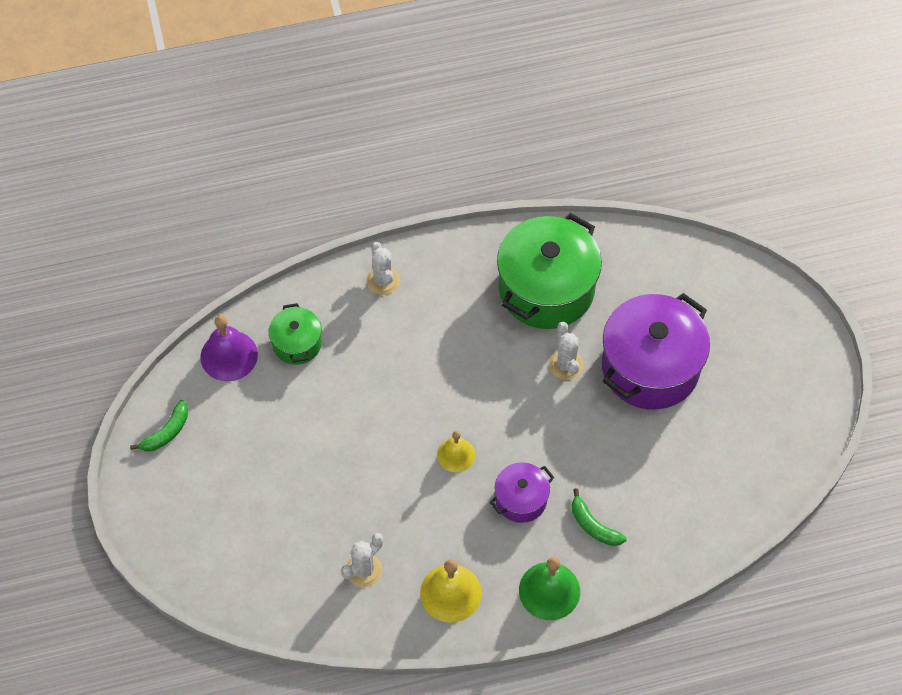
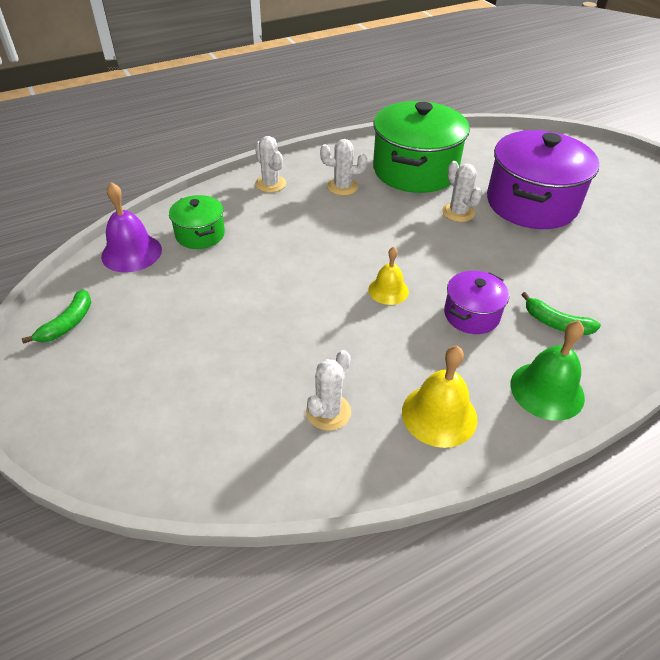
camera: 15 degrees left, 15 degrees down
none -> white cactus [320,139,367,196]

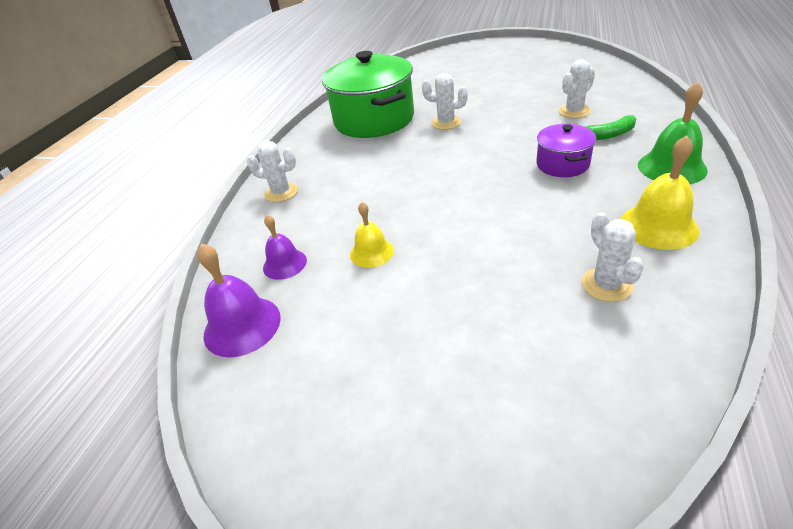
camera: 40 degrees left, 5 degrees down
green banana [22,289,91,344] -> none
green pot [169,195,225,249] -> purple bell [263,215,307,280]
white cactus [320,139,367,196] -> white cactus moved to [558,59,595,118]
yellow bell [368,247,409,305] -> yellow bell moved to [350,202,394,268]
purple pot [487,130,599,229] -> none

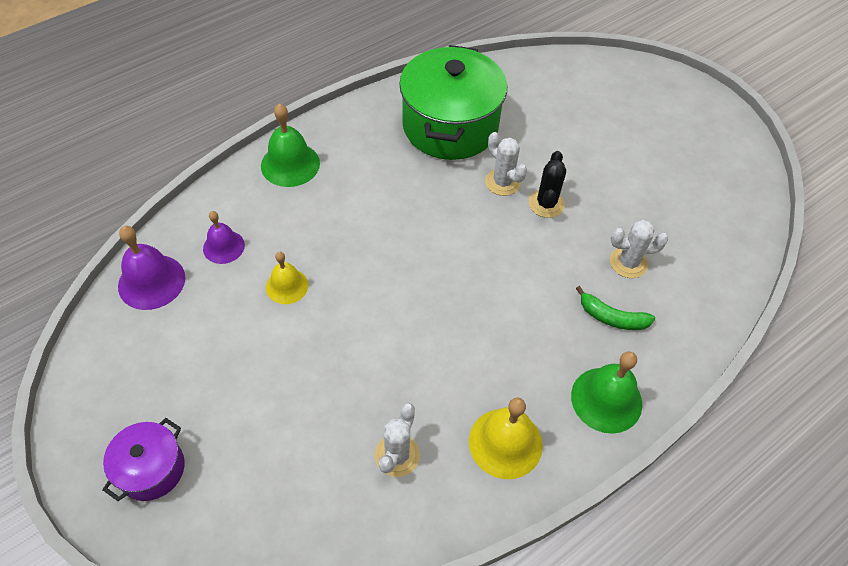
camera: 30 degrees right, 15 degrees up
white cactus [247,140,298,202] -> green bell [261,104,320,187]
purple pot [536,124,596,177] -> purple pot moved to [102,418,185,501]
none -> black cactus [529,151,566,218]

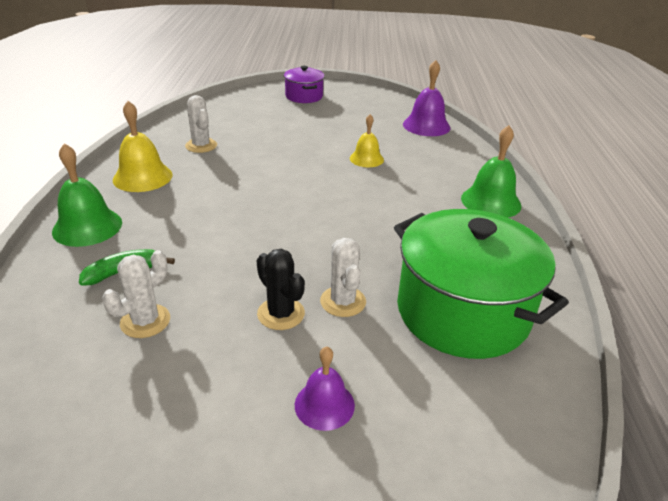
camera: 130 degrees right, 20 degrees down
purple bell [203,211,245,264] -> purple bell moved to [295,347,355,431]
white cactus [485,132,527,196] -> white cactus turned 75 degrees clockwise [320,238,366,317]

